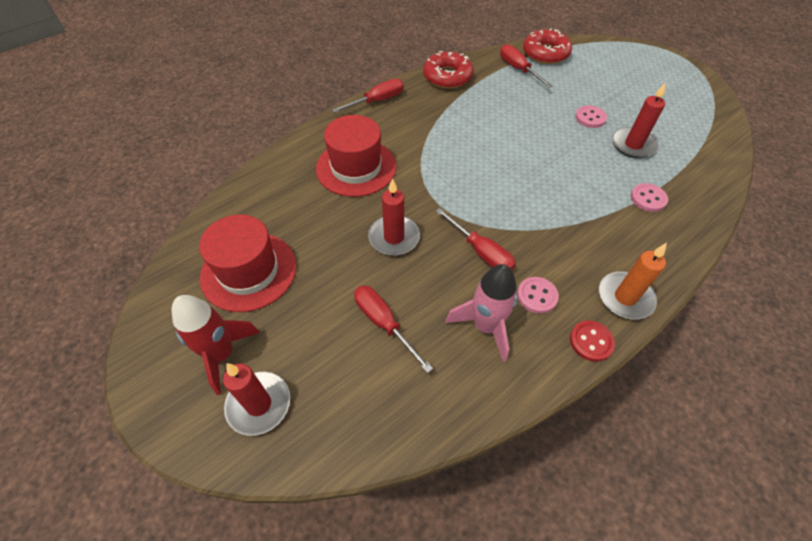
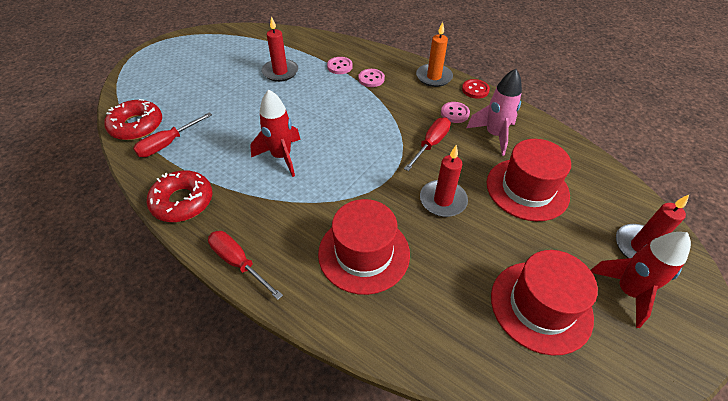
camera: 105 degrees left, 5 degrees down
red screwdriver [354,285,433,373] -> red hat [487,139,571,221]
pink button [575,105,607,128] -> pink button moved to [358,69,385,87]
none -> red rocket [250,90,301,177]

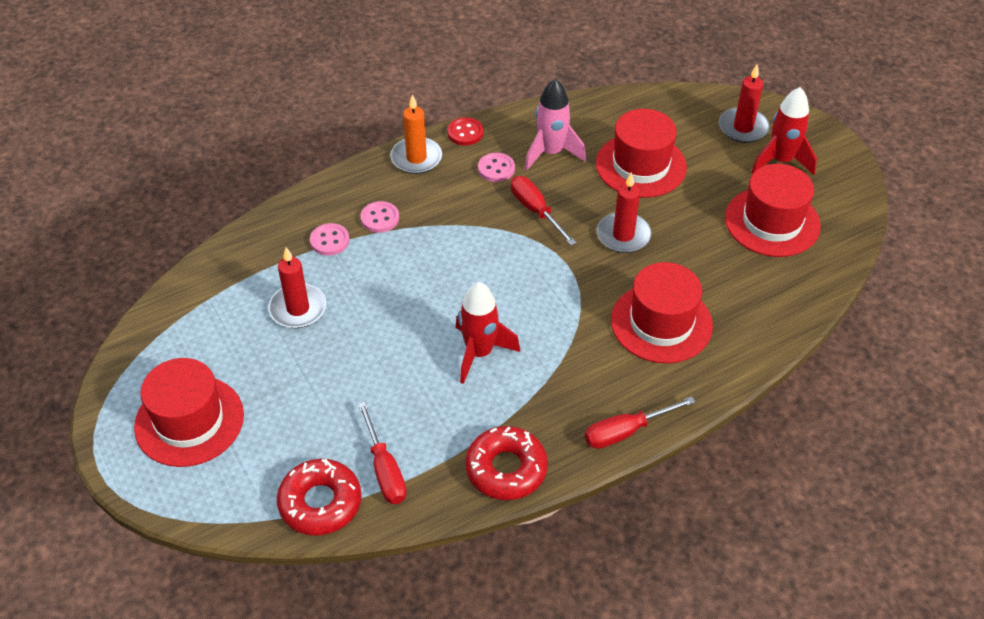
camera: 65 degrees left, 0 degrees up
none -> red hat [134,358,244,467]

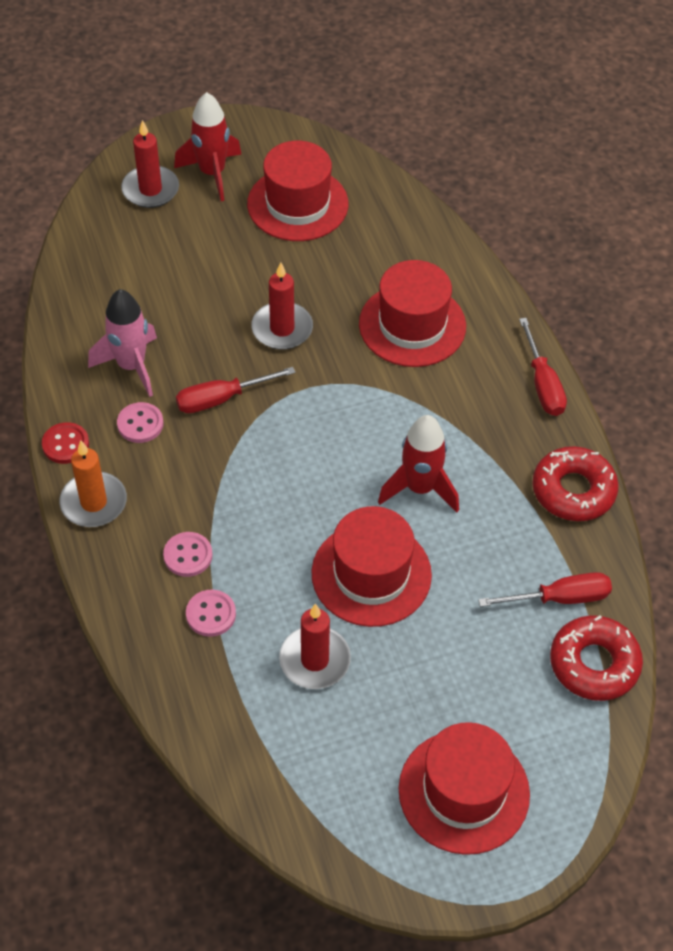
camera: 80 degrees left, 5 degrees up
red hat [596,109,687,198] -> red hat moved to [312,506,432,627]

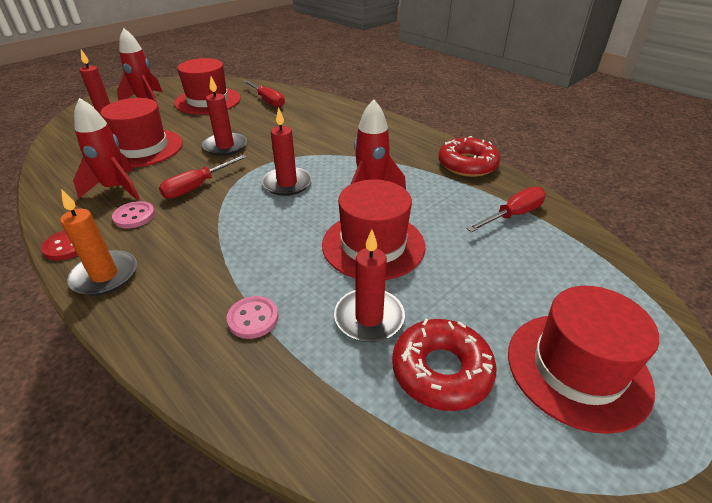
camera: 25 degrees left, 15 degrees down
pink rocket [88,289,157,397] -> red rocket [73,98,140,200]
pink button [163,532,212,577] -> none
red hat [359,260,466,367] -> red hat moved to [101,98,183,168]
red screwdriver [519,318,567,416] -> red screwdriver moved to [244,80,285,108]
red donut [550,615,643,701] -> red donut moved to [392,319,497,411]
none -> red candle [262,107,312,196]

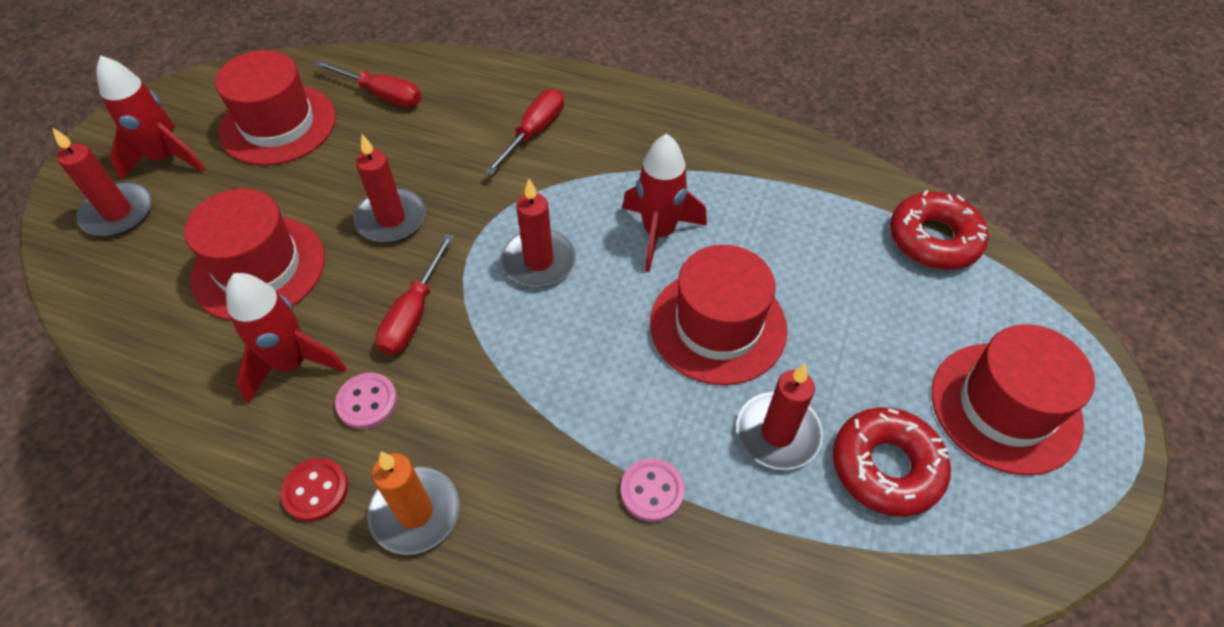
camera: 25 degrees left, 15 degrees up
red donut [438,136,500,177] -> red donut moved to [890,190,989,270]
red screwdriver [467,187,546,232] -> red screwdriver moved to [485,89,564,175]

